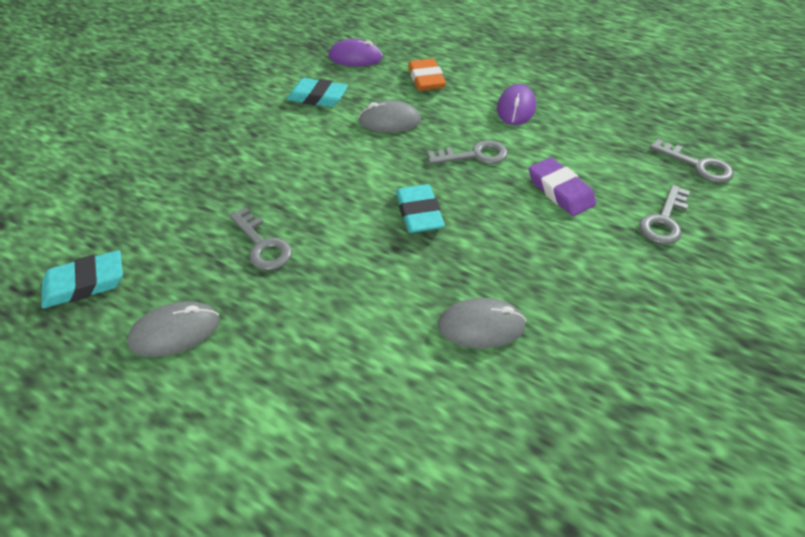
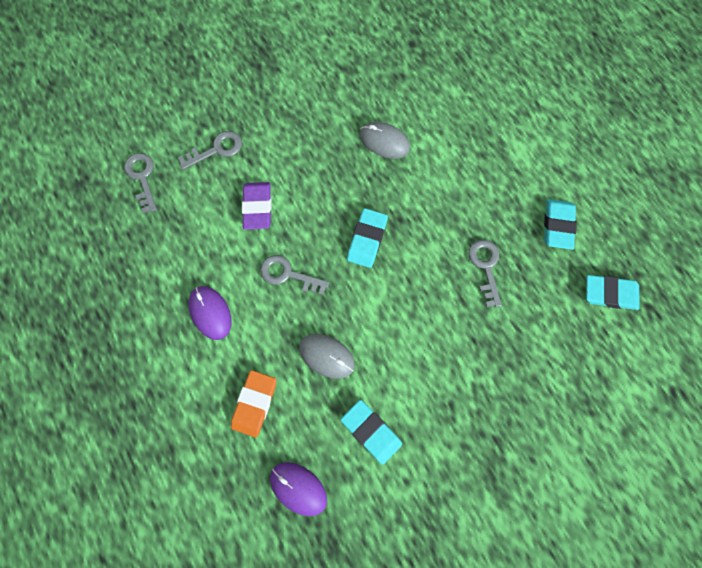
camera: 150 degrees left, 25 degrees up
grey mouse [127,301,220,357] -> turquoise eraser [544,199,577,250]
purple mouse [497,84,536,125] -> purple mouse turned 75 degrees counterclockwise [189,286,231,340]

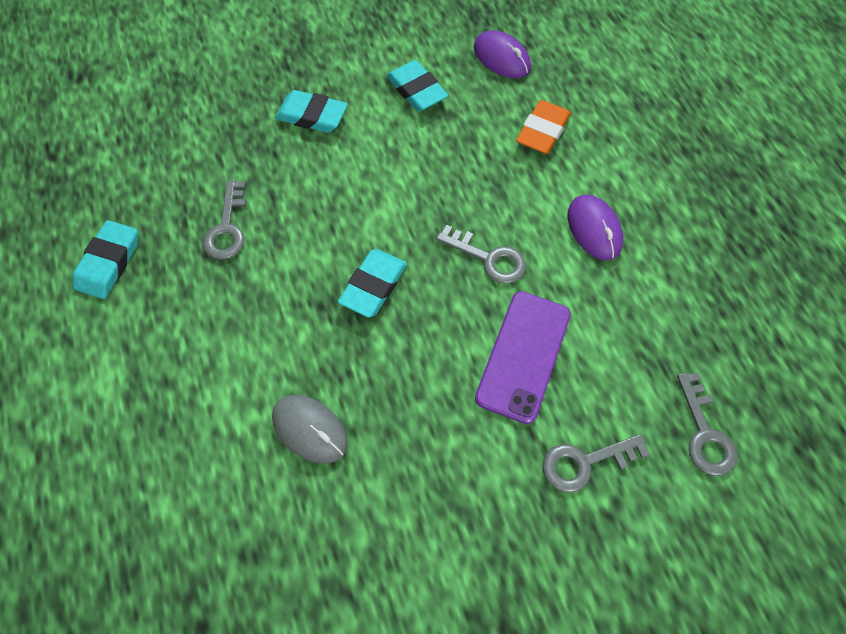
camera: 170 degrees left, 10 degrees down
purple eraser [242,182,271,230] -> purple phone [475,291,571,424]
grey mouse [299,334,355,379] -> none
turquoise eraser [586,275,640,310] -> turquoise eraser moved to [275,90,348,133]

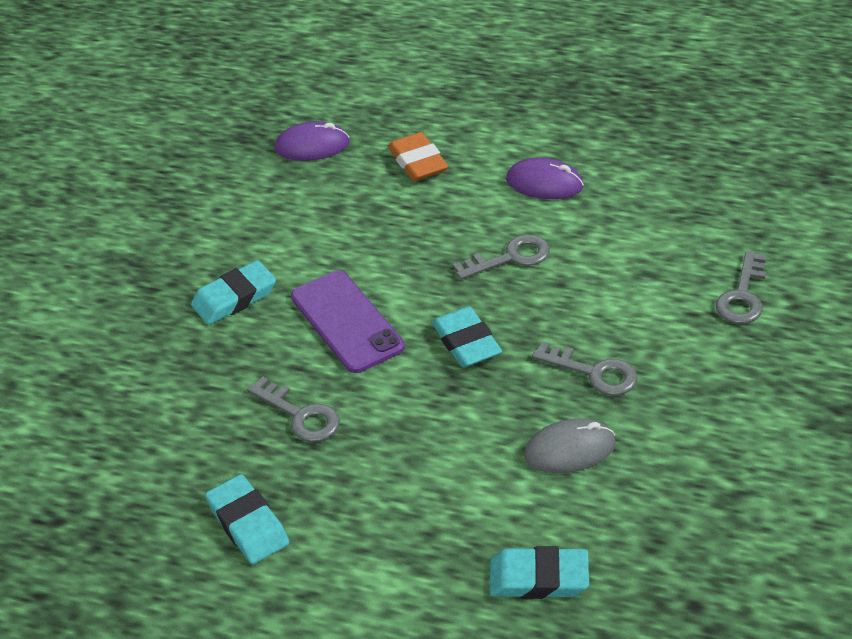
camera: 50 degrees left, 20 degrees down
turquoise eraser [386,60,448,111] -> turquoise eraser moved to [490,546,589,599]
purple phone [475,291,571,424] -> purple phone moved to [291,271,405,373]
grey key [677,372,737,476] -> grey key moved to [532,342,638,395]

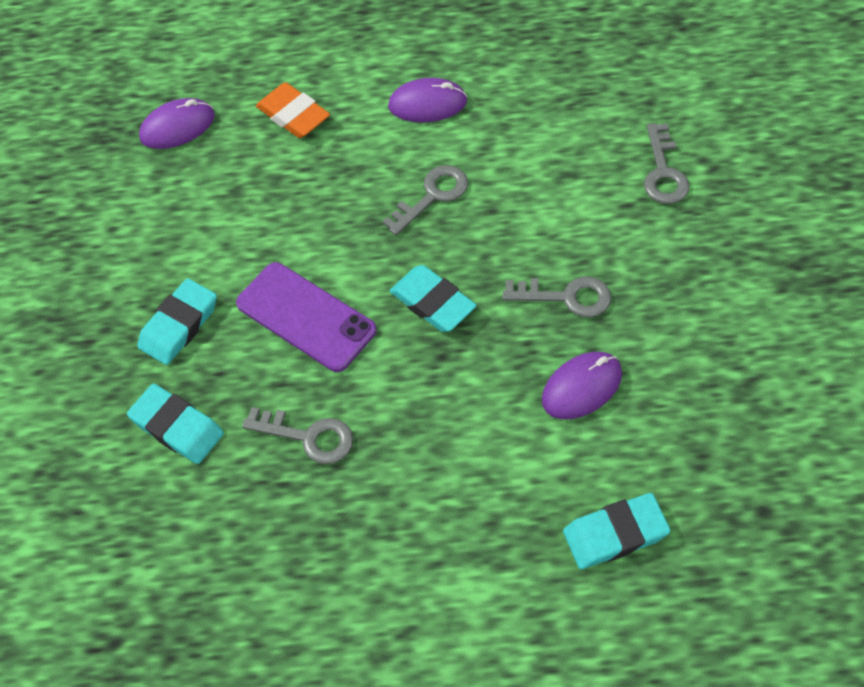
camera: 20 degrees left, 15 degrees up
turquoise eraser [205,474,289,564] -> turquoise eraser moved to [127,384,224,464]
grey mouse [524,418,616,473] -> purple mouse [542,352,622,419]

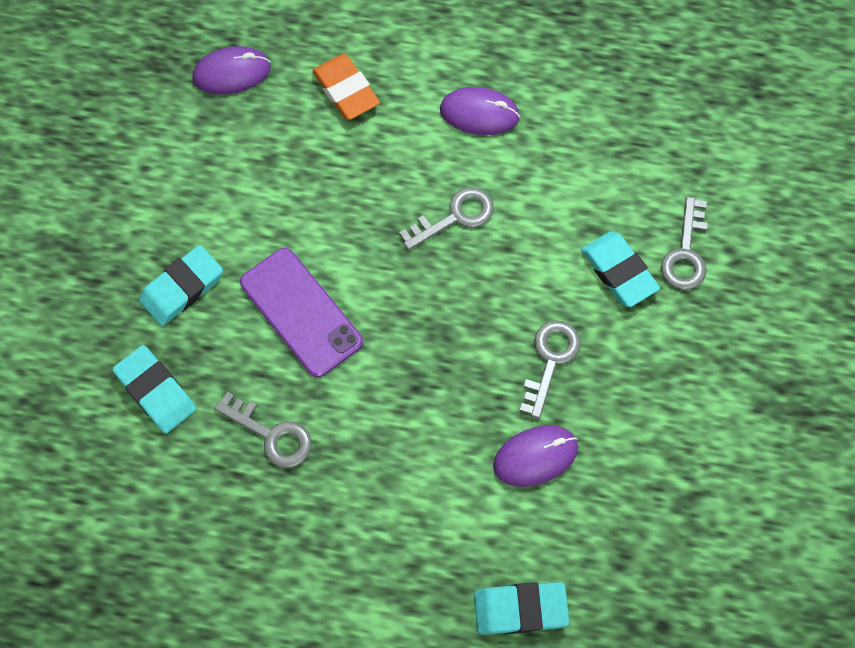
camera: 10 degrees right, 10 degrees up
turquoise eraser [390,265,476,332] -> turquoise eraser moved to [581,231,660,307]
grey key [503,277,611,317] -> grey key turned 90 degrees counterclockwise [519,320,581,419]

